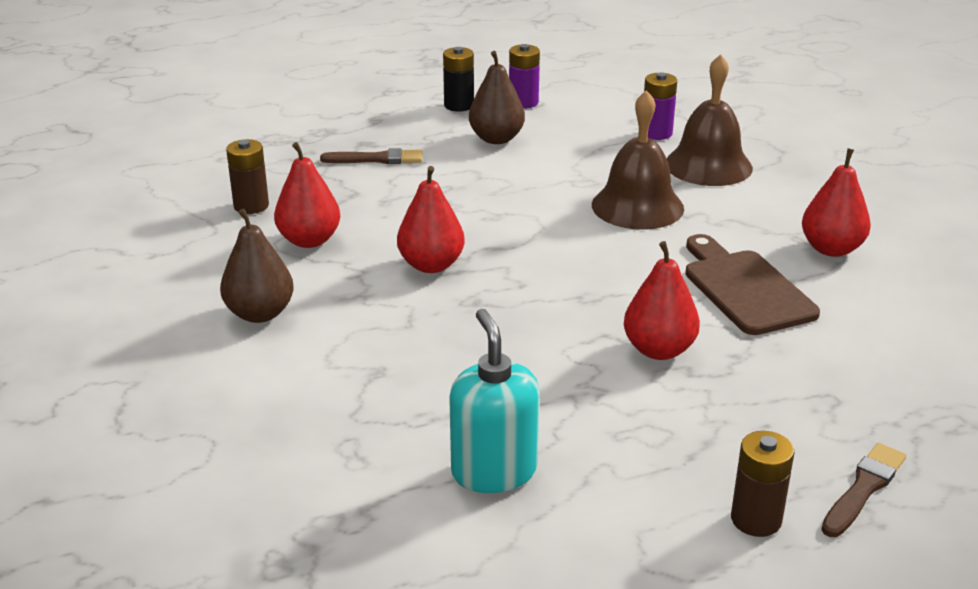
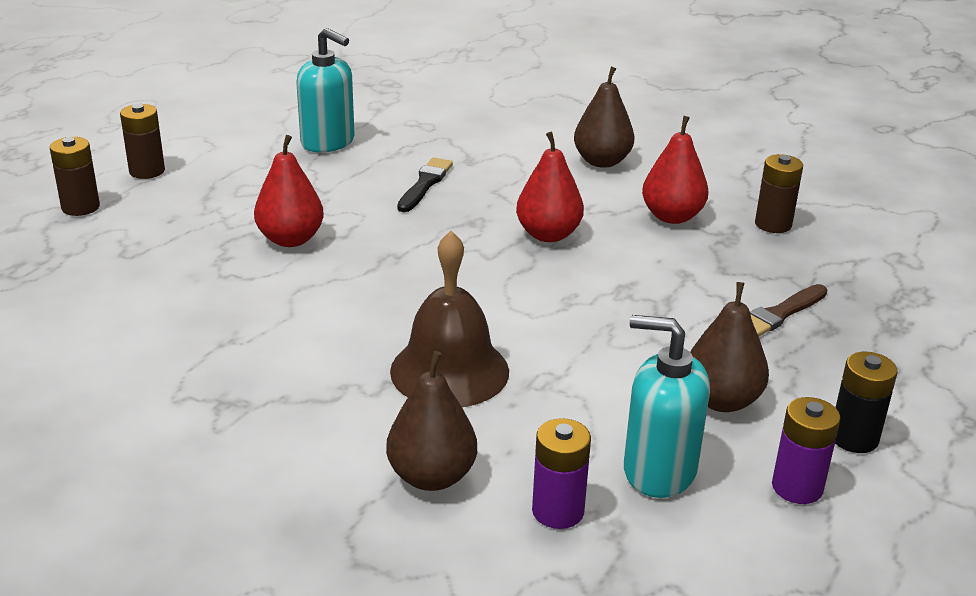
camera: 140 degrees right, 0 degrees up
brown bell [666,54,753,186] -> brown pear [386,351,477,491]
brown cutting board [685,234,820,335] -> none
red pear [802,148,871,257] -> none
brown brush [821,443,906,537] -> brown battery [50,137,100,216]
none -> black brush [397,157,453,212]
none -> turquoise soap dispenser [624,315,710,498]

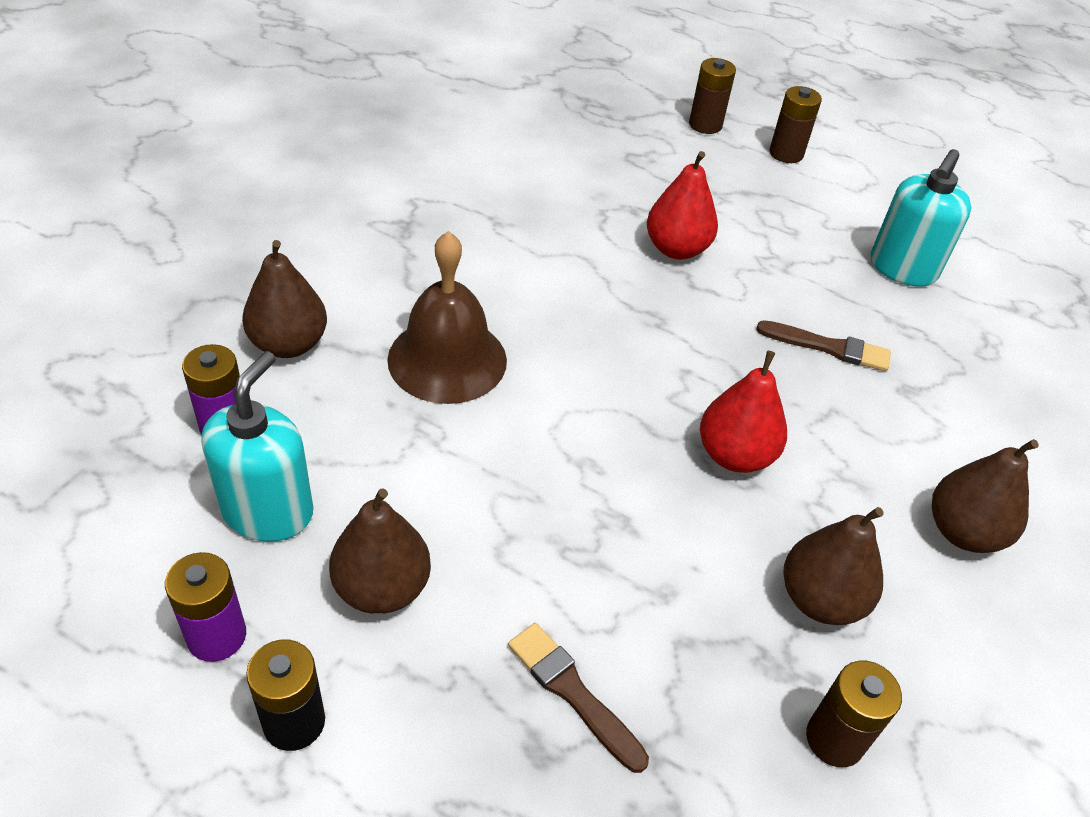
camera: 85 degrees right, 15 degrees up
black brush [397,157,453,212] -> brown brush [756,320,891,371]
red pear [642,116,708,224] -> brown pear [783,507,884,625]

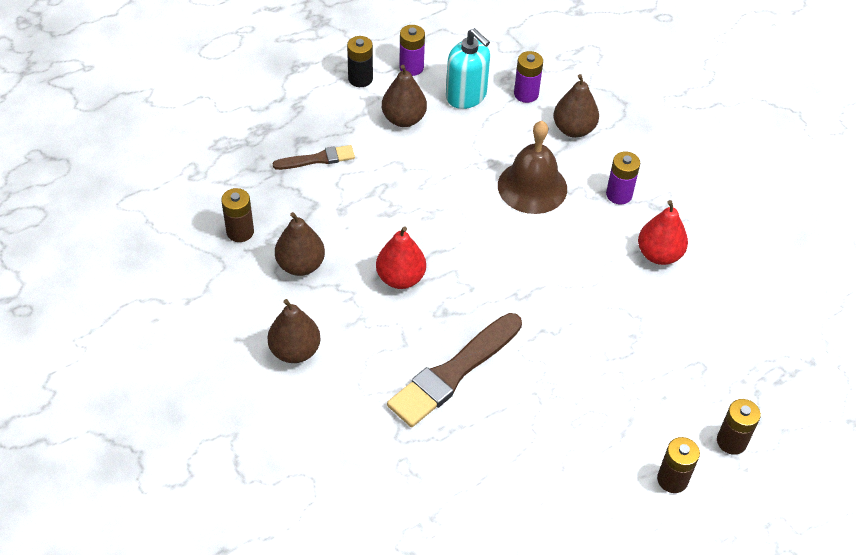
camera: 120 degrees right, 5 degrees up
red pear [647,151,718,259] -> red pear moved to [638,200,688,265]
brown brush [756,320,891,371] -> brown brush [387,313,522,427], size x1.85
turquoise soap dispenser [871,149,971,287] -> none
none -> purple battery [606,152,640,204]

